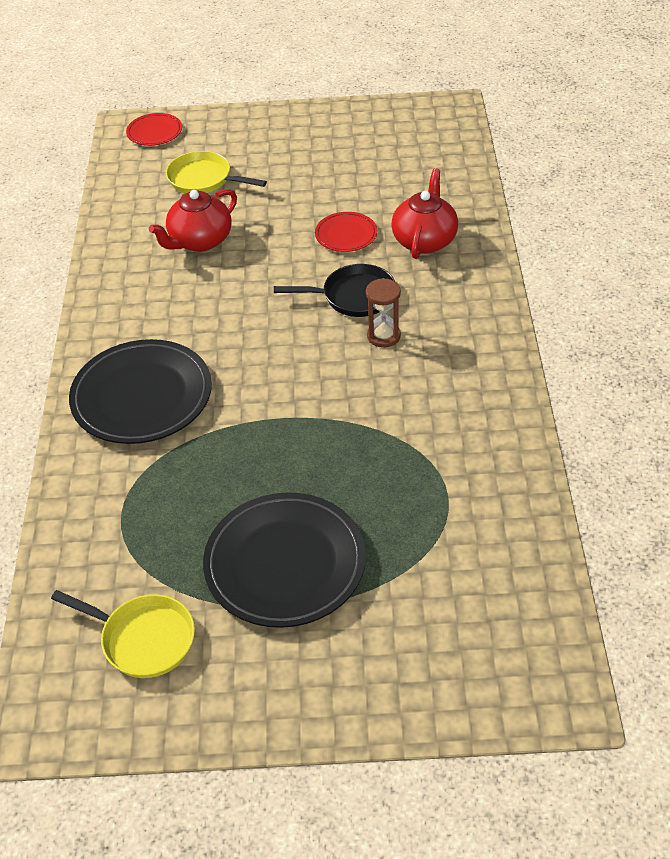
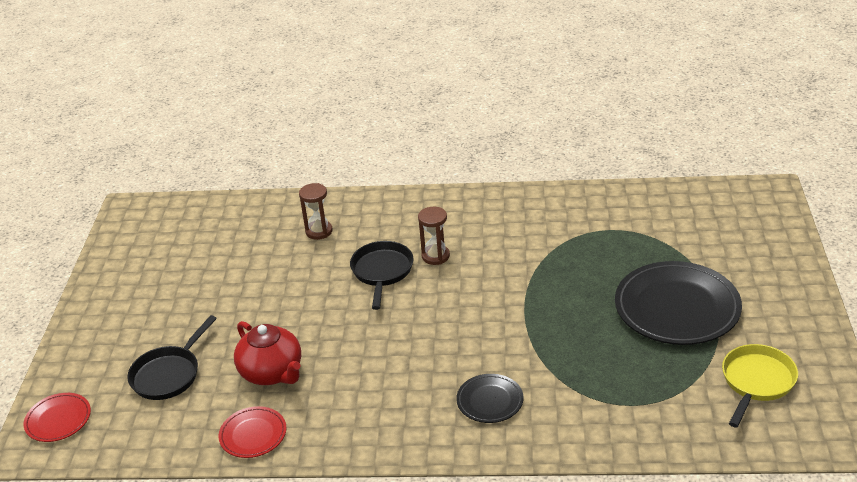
camera: 85 degrees left, 10 degrees down
black plate [69,339,212,444] -> black plate [456,374,523,423], size x0.50
yellow pan [166,151,267,194] -> black pan [127,315,217,400]
red plate [315,212,377,252] -> red plate moved to [219,406,286,458]
red teapot [391,168,458,259] -> brown hourglass [299,183,333,240]

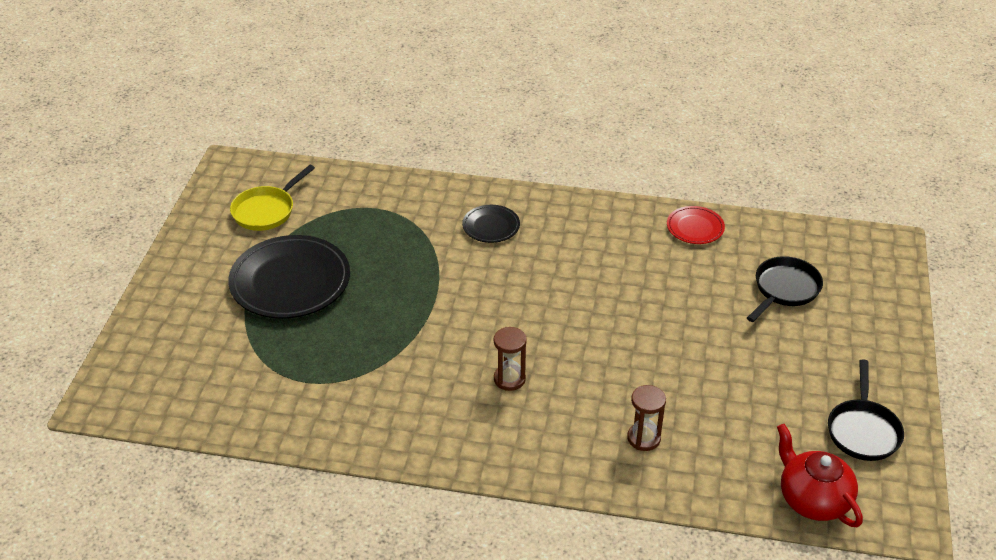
camera: 175 degrees left, 5 degrees up
red plate [24,393,91,442] -> none
red teapot [234,321,301,385] -> red teapot moved to [777,424,863,527]
black pan [350,241,413,310] -> black pan moved to [828,359,904,461]

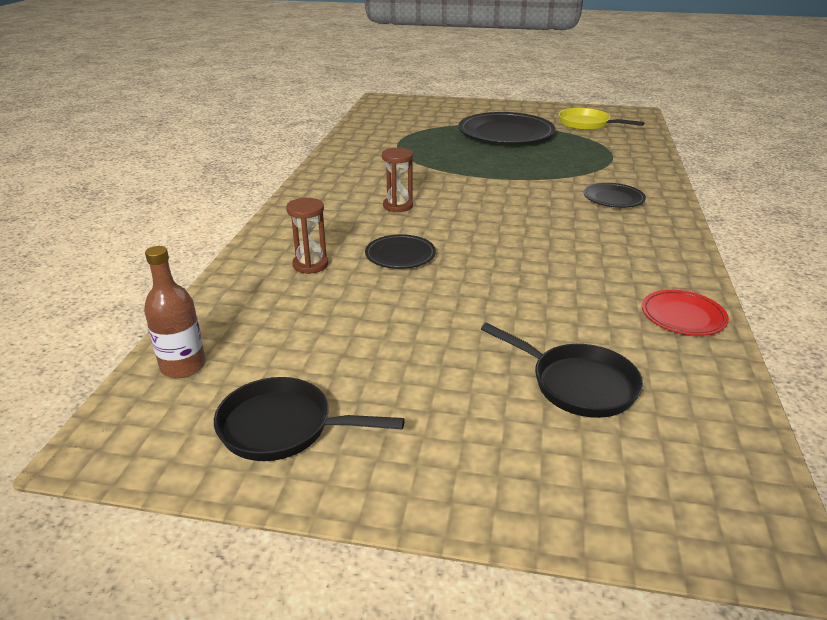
camera: 90 degrees right, 10 degrees down
red teapot [777,424,863,527] -> brown bottle [144,246,206,378]
none -> black plate [365,234,436,269]

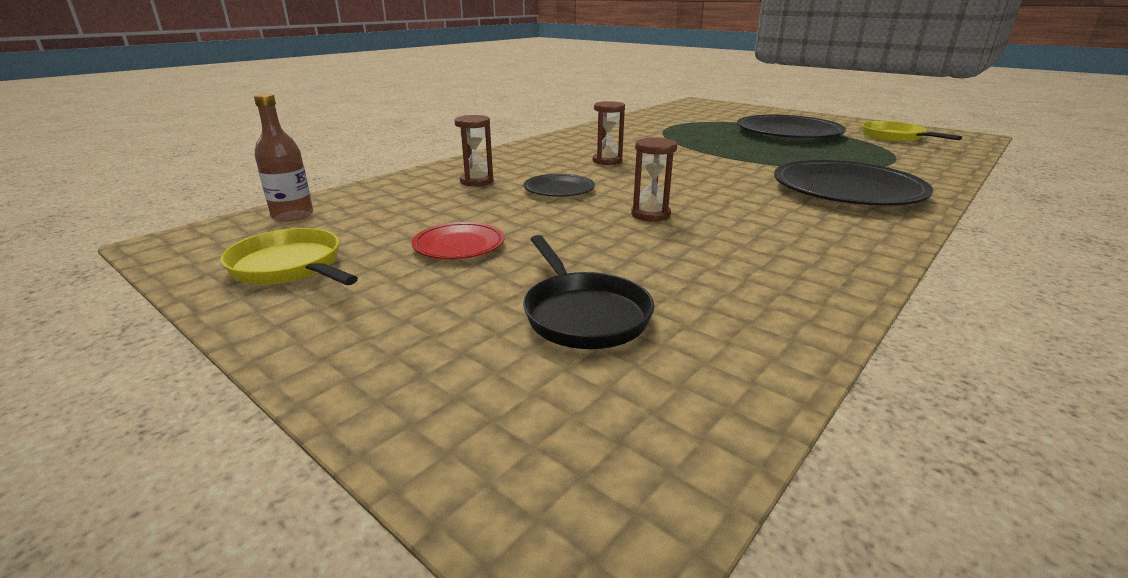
camera: 30 degrees right, 5 degrees down
black pan [214,377,405,461] -> yellow pan [220,228,358,285]
black plate [584,183,646,208] -> black plate [774,160,933,206], size x1.99
red plate [642,290,729,336] -> red plate moved to [412,222,504,259]
none -> brown hourglass [631,137,677,222]

